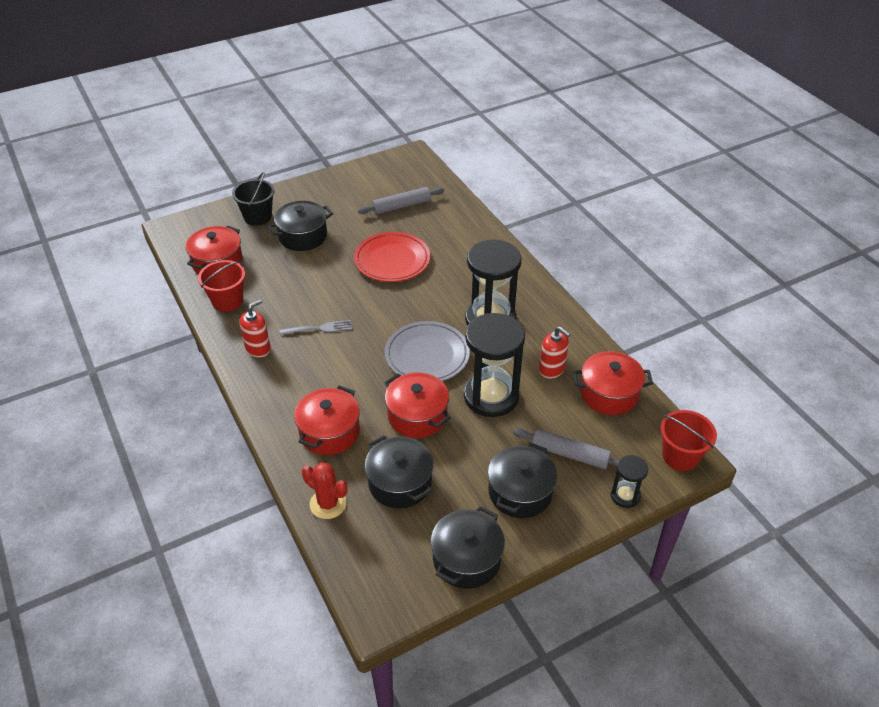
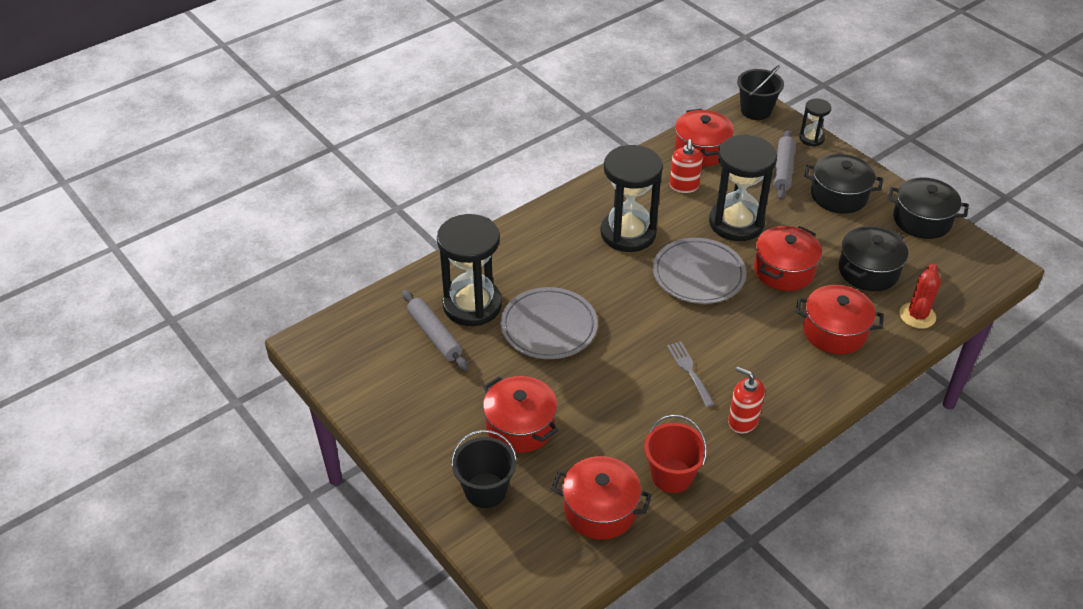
camera: 100 degrees left, 0 degrees up
black pot [268,201,333,251] -> red pot [483,376,558,453]
red plate [354,232,430,282] -> grey plate [500,287,598,359]
red soap dispenser [539,327,570,378] -> red soap dispenser turned 150 degrees clockwise [670,139,703,193]
red bucket [660,410,717,471] -> black bucket [737,65,784,120]
none -> black hourglass [437,214,502,326]

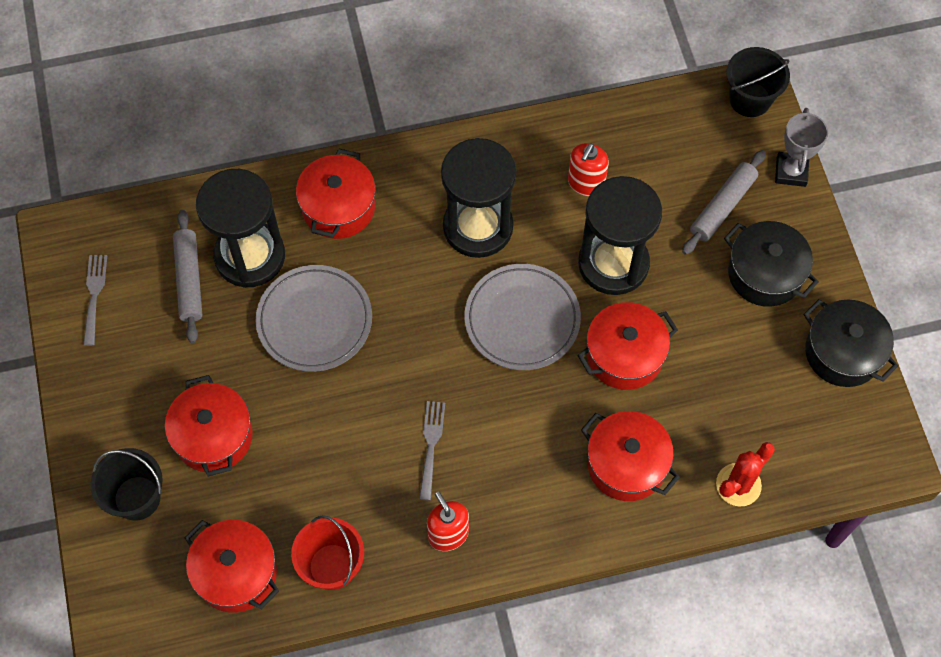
camera: 25 degrees right, 20 degrees up
red pot [675,109,734,166] -> red pot moved to [296,149,376,239]
black hourglass [799,98,831,146] -> grey trophy [775,108,828,187]
black pot [838,226,908,291] -> none
none -> grey fork [83,255,107,346]

